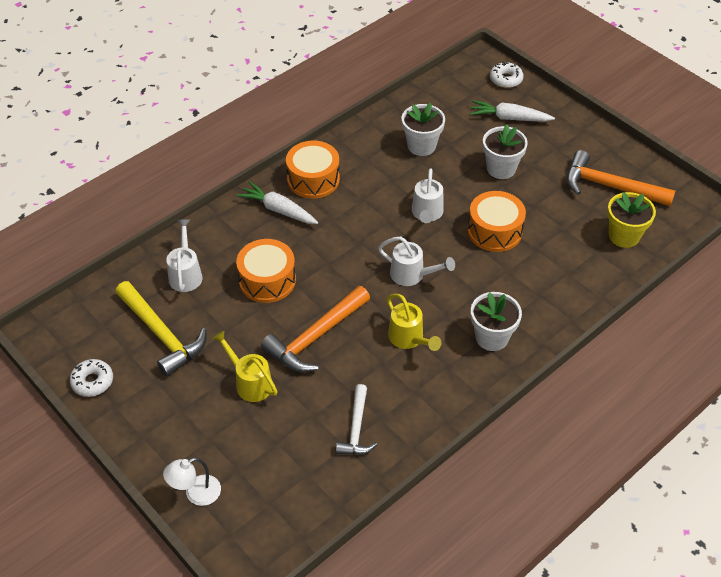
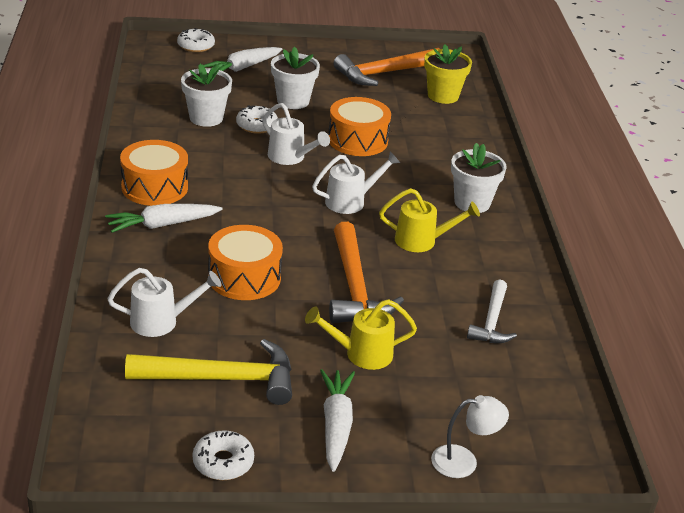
camera: 55 degrees left, 15 degrees down
white lamp [163,458,221,506] -> white lamp turned 105 degrees counterclockwise [431,395,509,478]
white watering can [166,219,203,292] -> white watering can turned 135 degrees clockwise [107,268,221,337]
white hammer [336,384,377,455] -> white hammer turned 60 degrees clockwise [467,279,517,343]
none -> white donut [236,105,278,134]
none -> white carrot [320,369,355,472]

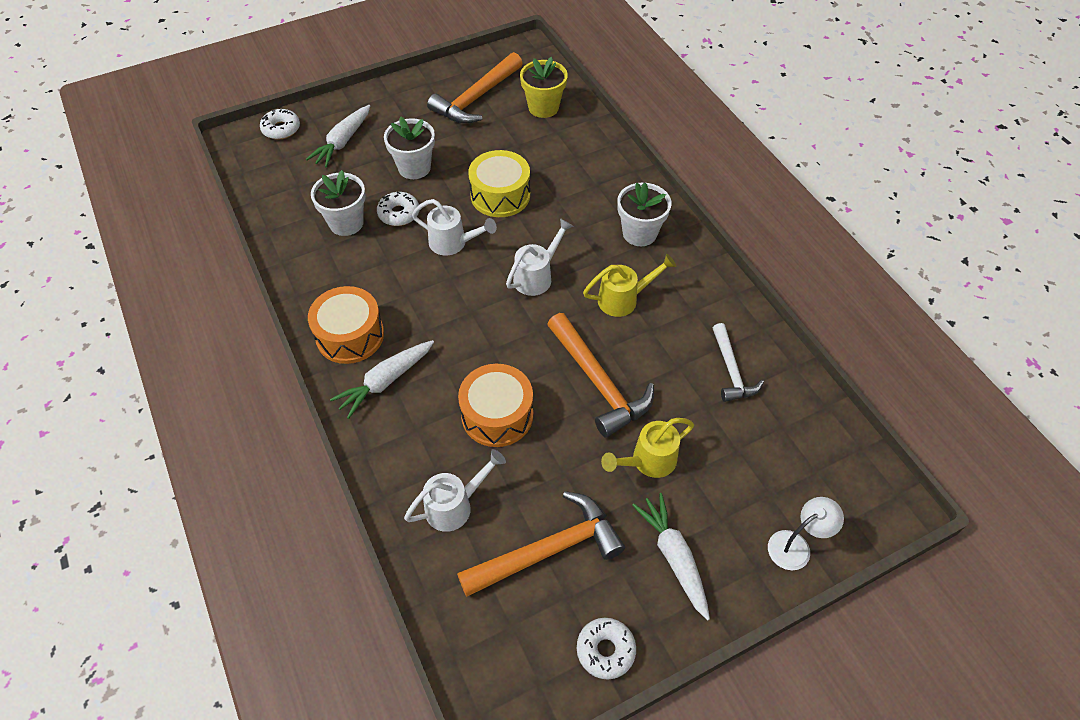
camera: 20 degrees left, 20 degrees up
yellow hammer [125,339,292,405] -> orange hammer [457,491,625,597]
orange drum [328,97,391,156] -> yellow drum [468,150,530,217]

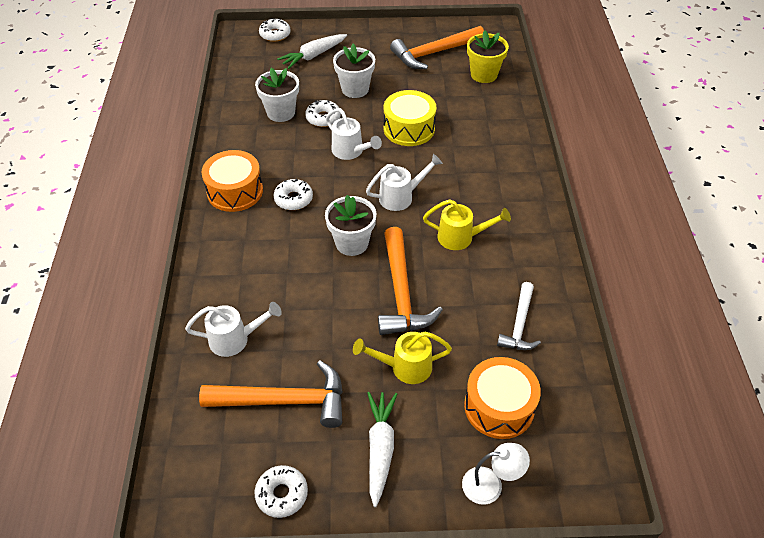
camera: 25 degrees right, 5 degrees down
white carrot [330,340,434,419] -> none
orange drum [458,364,533,447] -> orange drum moved to [464,357,541,439]
white flower pot [617,182,671,246] -> white flower pot moved to [325,195,376,256]
none -> white donut [273,179,313,210]

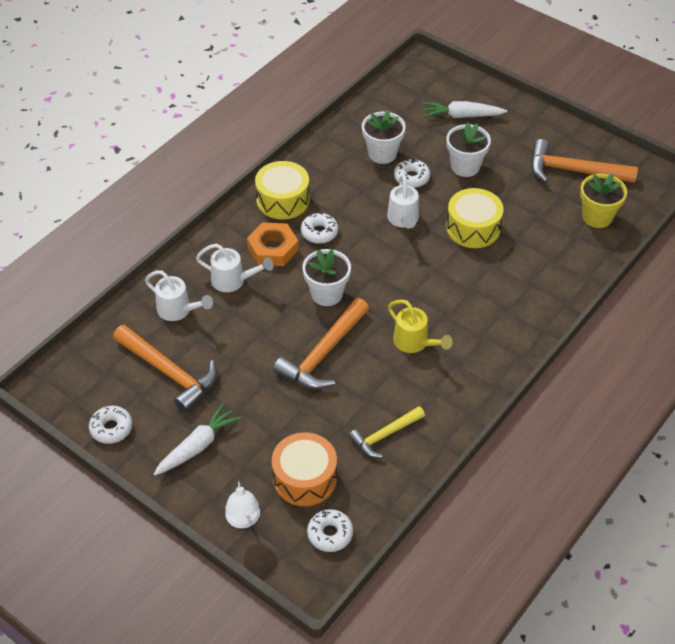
camera: 40 degrees right, 0 degrees up
orange drum [201,150,263,212] -> yellow drum [255,161,310,220]
white donut [259,18,291,42] -> white donut moved to [307,509,353,552]
yellow watering can [353,332,452,384] -> none
white watering can [366,154,443,211] -> white watering can moved to [196,244,274,292]
white lamp [462,443,530,505] -> white lamp turned 45 degrees clockwise [225,480,260,528]
white hammer [497,282,541,350] -> yellow hammer [349,406,425,458]
none -> orange nut [247,222,299,266]

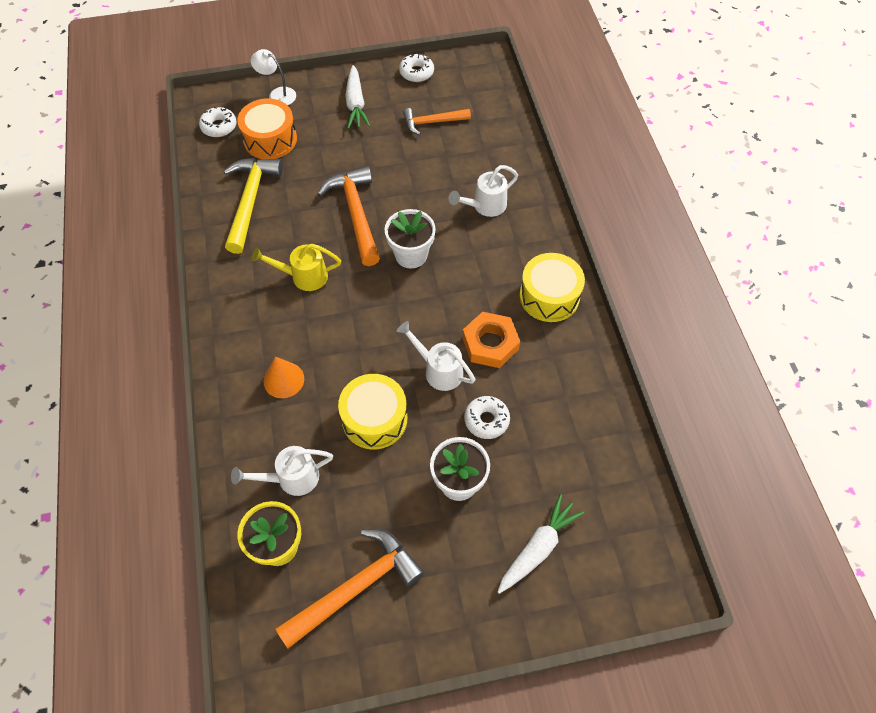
camera: 130 degrees right, 10 degrees up
orange hammer [113,325,217,413] -> orange hammer [403,108,471,135], size x0.62
white watering can [145,270,213,321] -> white watering can moved to [231,446,333,496]
orange nut [247,222,299,266] -> orange nut moved to [462,312,520,368]
white donut [301,212,338,244] -> none
yellow hammer [349,406,425,458] -> yellow hammer [223,158,283,254], size x1.61
white flower pot [362,110,406,164] -> none
none -> orange cone [264,356,304,398]

